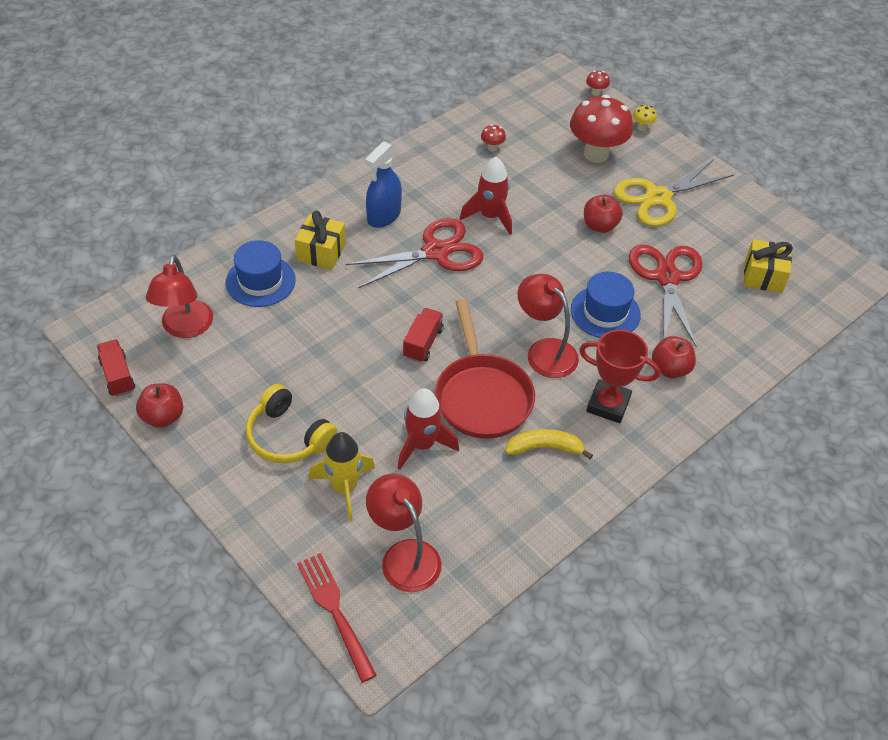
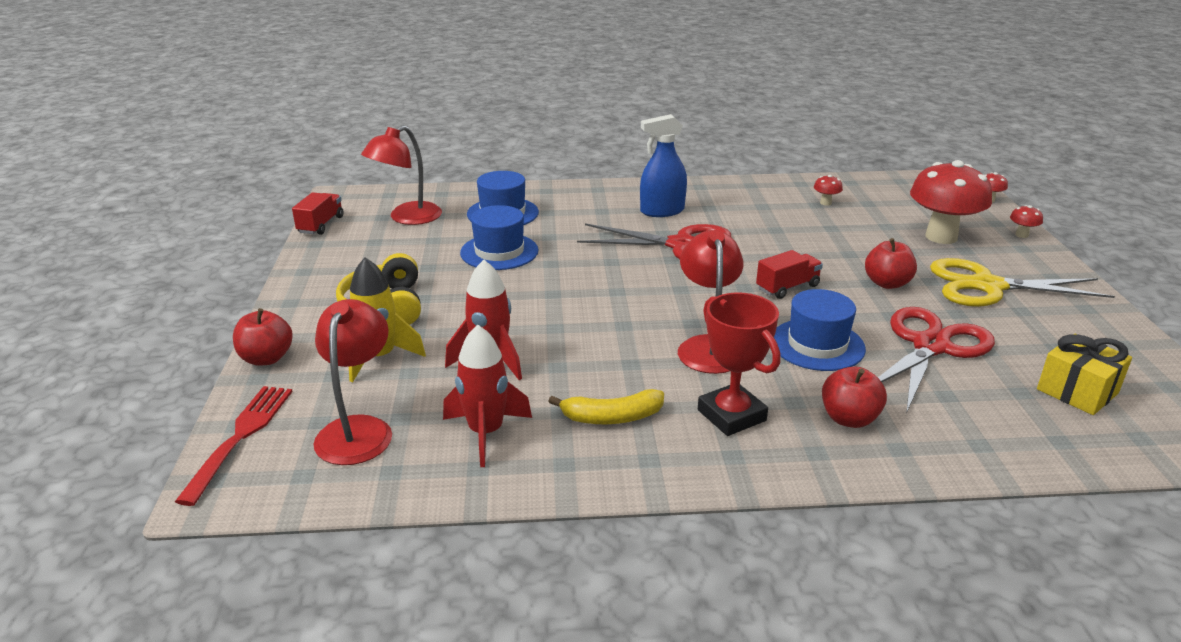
camera: 40 degrees right, 20 degrees down
red apple [136,383,183,428] -> red apple moved to [233,308,293,366]
yellow gift [295,211,346,270] -> none
red truck [403,308,444,363] -> red truck moved to [756,250,823,299]
red pan [435,299,535,439] -> none
red rocket [460,157,512,235] -> red rocket moved to [443,325,532,467]
yellow banana [505,429,593,459] -> yellow banana turned 135 degrees clockwise [548,389,664,424]
yellow mushroom [633,105,657,131] -> red mushroom [1010,205,1043,238]
none -> blue hat [460,205,538,270]

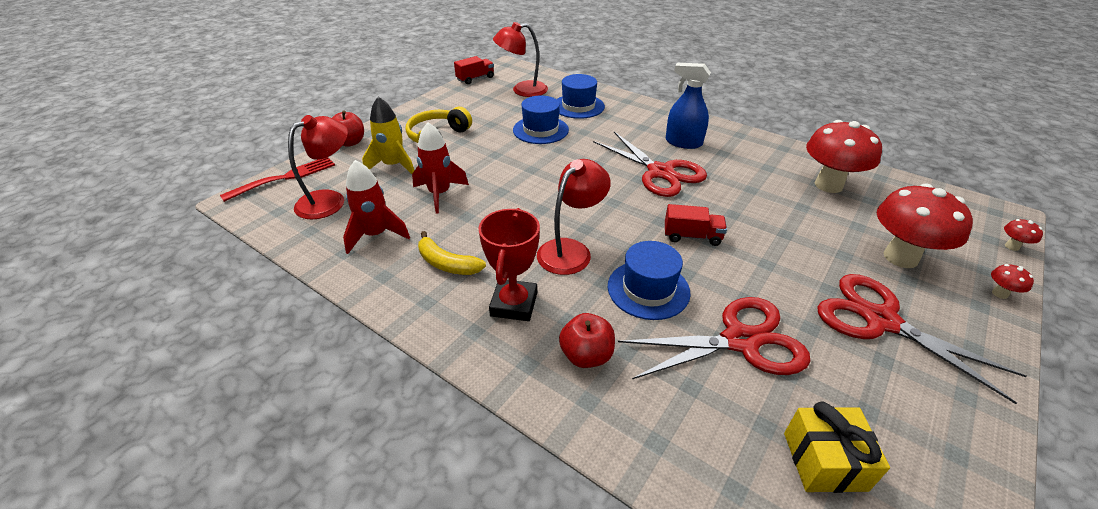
camera: 40 degrees right, 10 degrees up
red mushroom [814,175,843,205] -> red mushroom [806,120,882,193], size x2.49
red apple [865,238,917,289] -> none
yellow scissors [930,258,1115,307] -> red scissors [817,274,1027,404]

